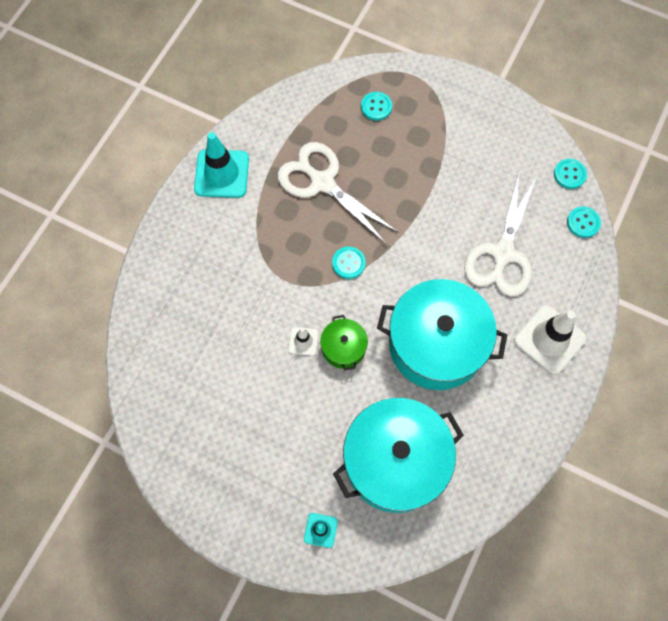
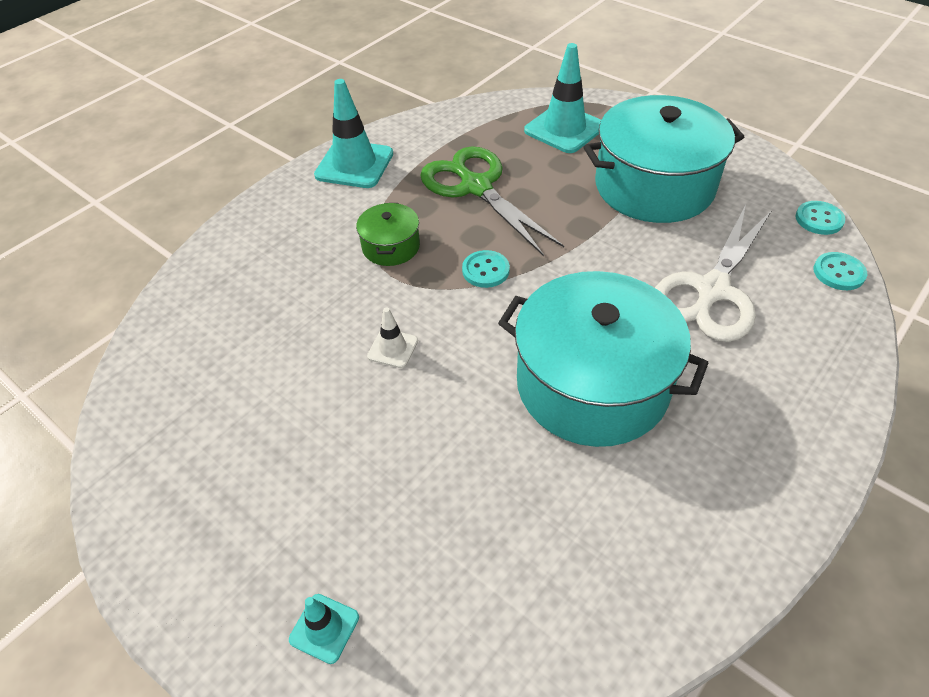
camera: 15 degrees right, 20 degrees down
white scissors [278,142,399,245] -> green scissors [420,146,564,256]
green pot [320,315,368,370] -> green pot moved to [356,203,420,266]
turquoise pot [333,398,464,513] -> turquoise pot moved to [584,95,744,223]
turquoise button [361,92,392,121] -> turquoise traffic cone [524,43,601,153]
white traffic cone [514,305,587,375] -> none

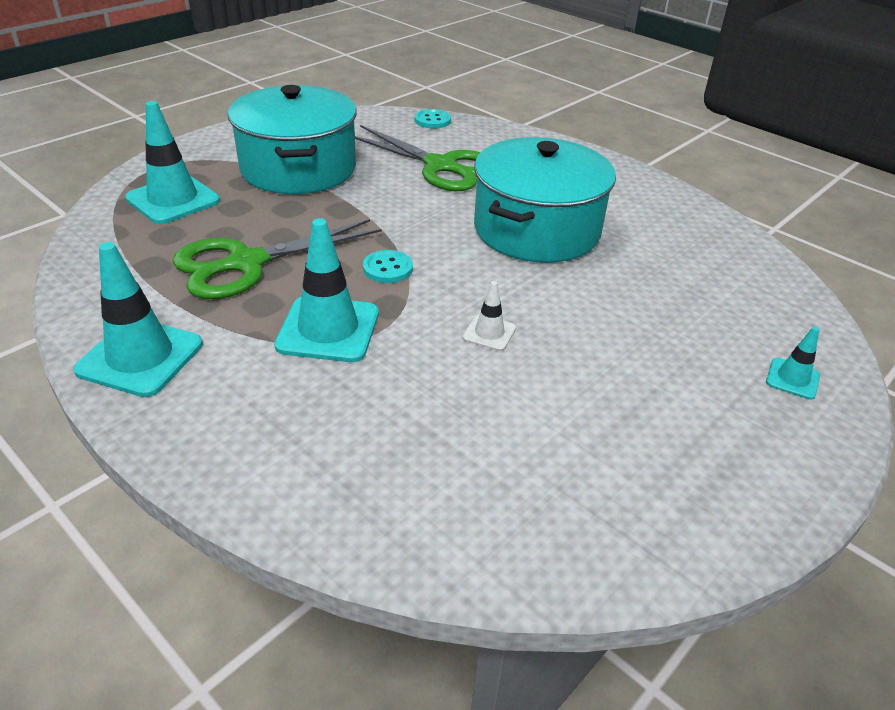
camera: 90 degrees left, 10 degrees down
green pot [356,203,420,266] -> turquoise traffic cone [274,218,379,362]
white scissors [655,205,772,342] -> green scissors [355,125,481,191]
turquoise button [795,201,845,235] -> none

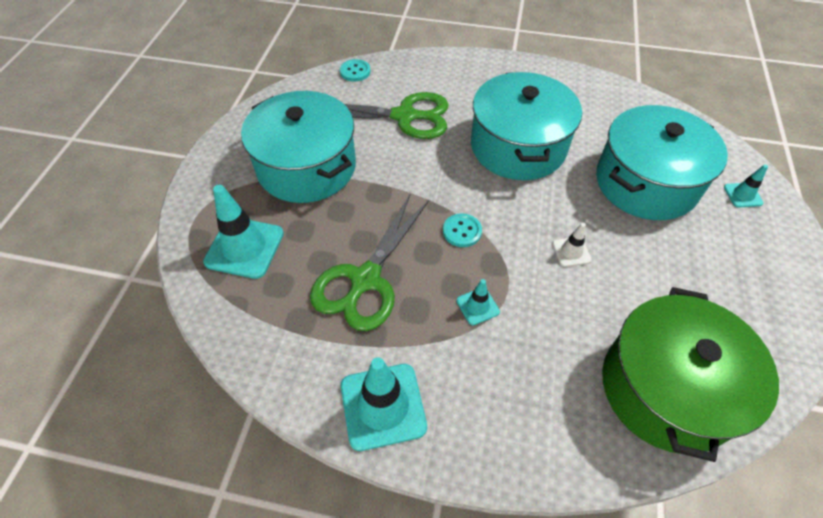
camera: 30 degrees left, 15 degrees up
turquoise traffic cone [274,218,379,362] -> turquoise traffic cone [457,279,500,325], size x0.50
none -> turquoise pot [596,105,728,220]
none -> green pot [602,287,779,462]

